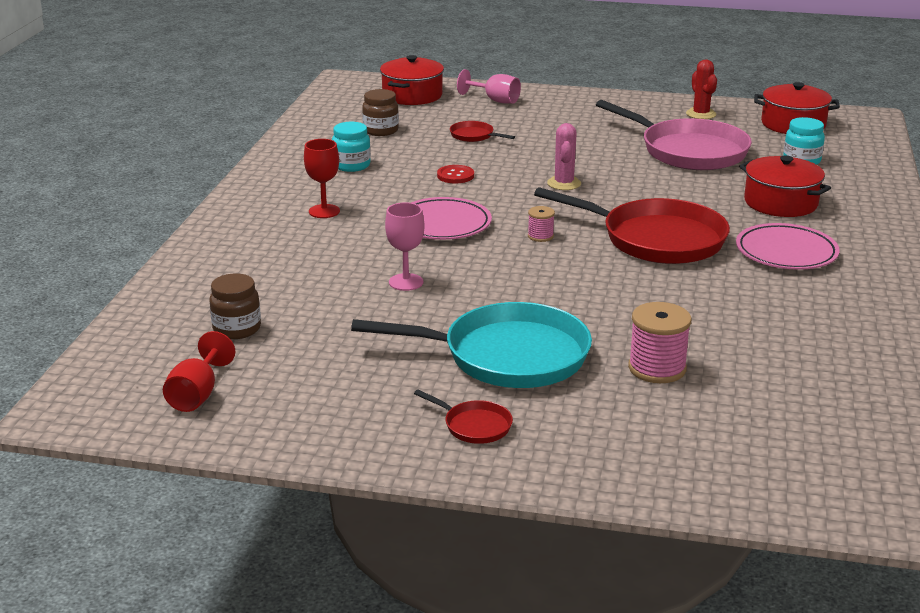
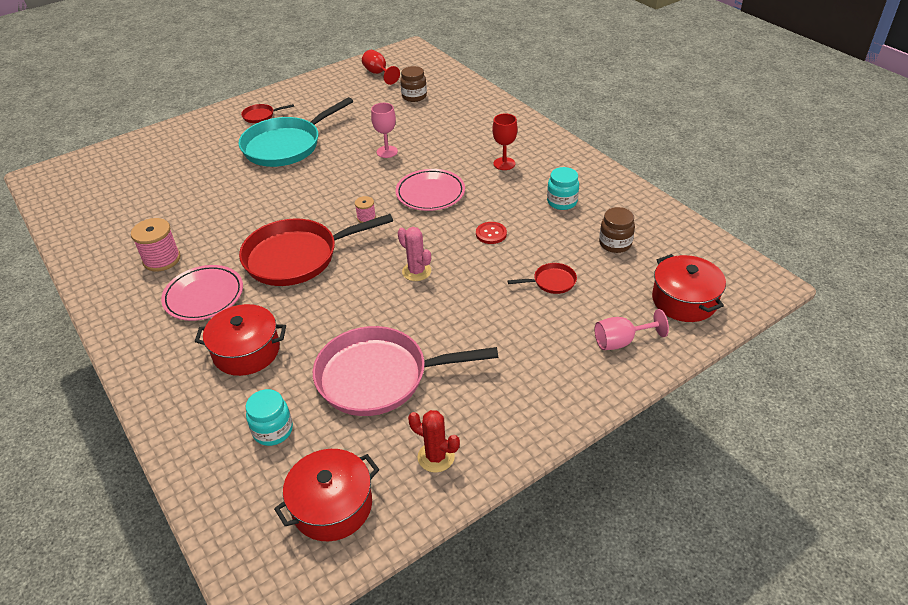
camera: 135 degrees right, 15 degrees up
pink spool [628,302,691,383] -> pink spool moved to [131,218,181,272]

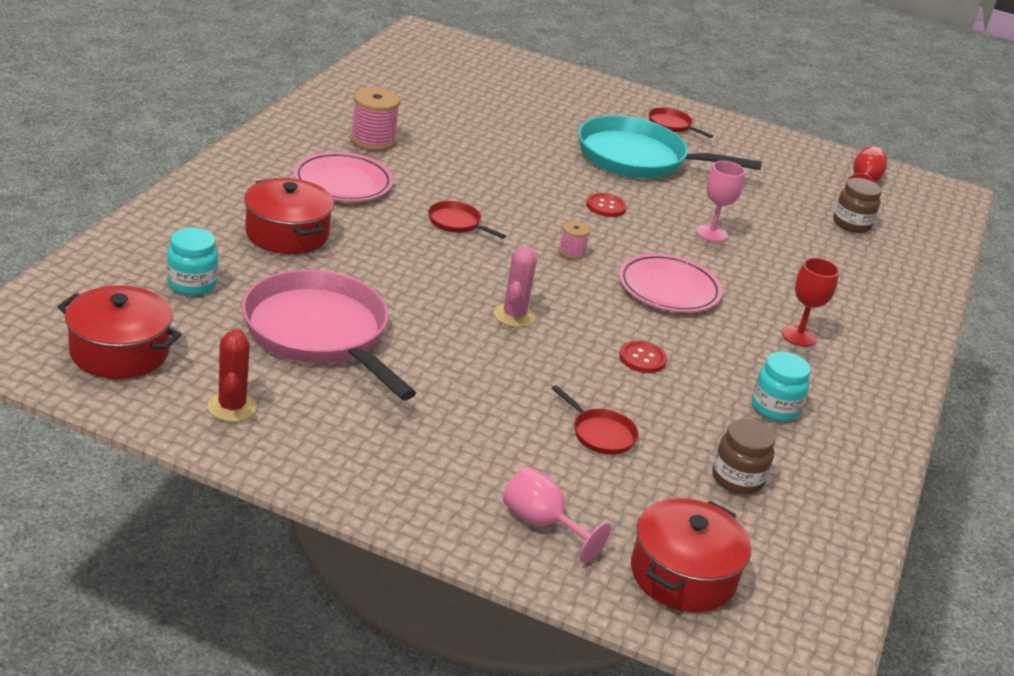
camera: 50 degrees right, 10 degrees down
red pan [239,214,393,286] -> red pan [428,201,506,239], size x0.43
none -> red button [586,193,627,217]

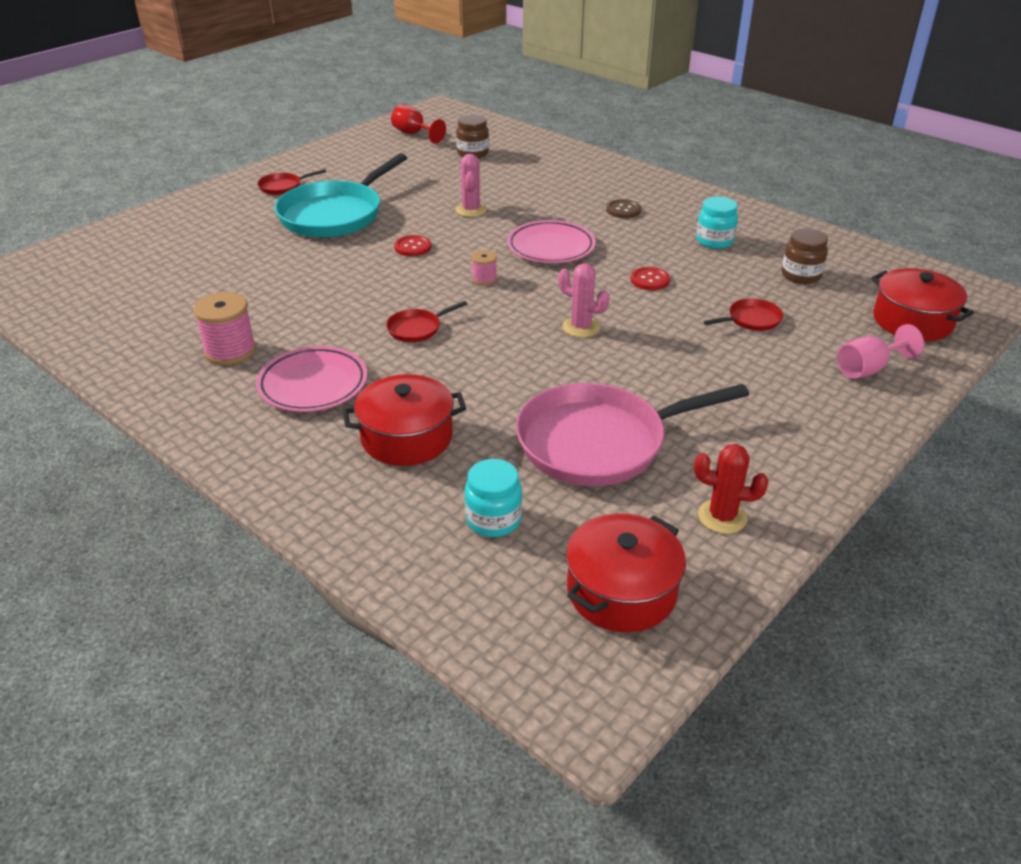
camera: 65 degrees left, 5 degrees up
pink goblet [696,161,745,242] -> pink cactus [456,154,487,217]
red goblet [782,258,839,347] -> brown button [606,199,641,218]

